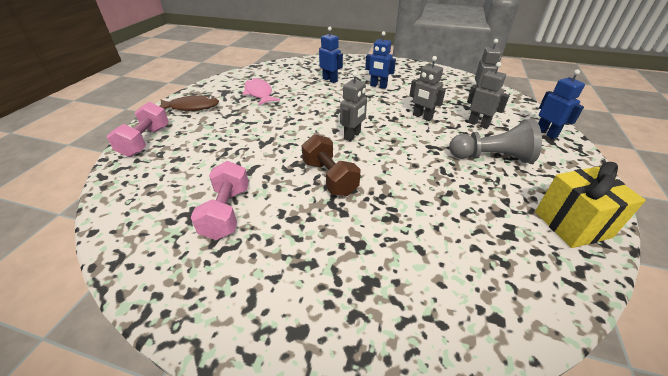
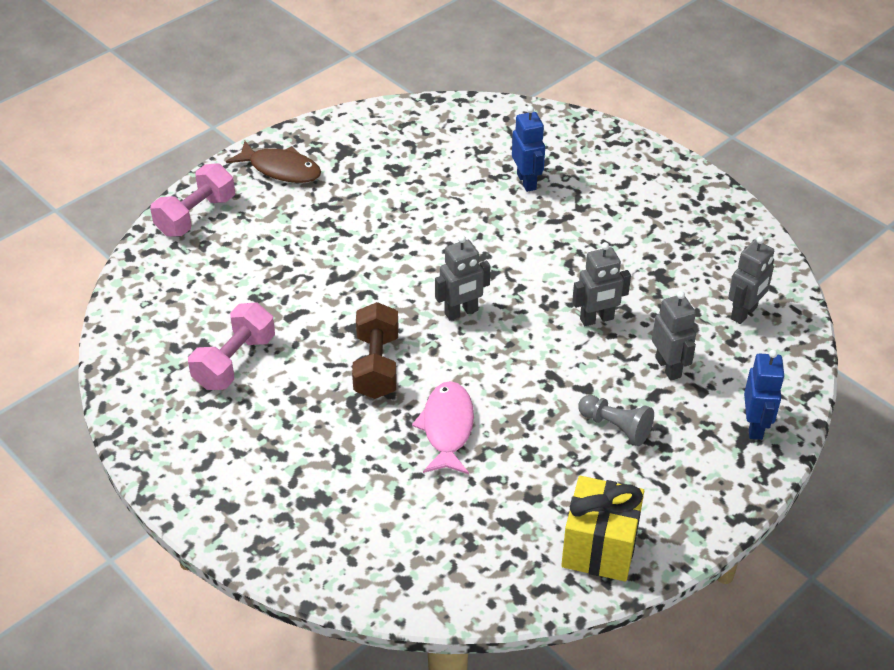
camera: 30 degrees right, 5 degrees up
pink fish [243,78,280,106] -> pink fish moved to [412,381,474,474]
blue robot [365,31,396,89] -> none
grey robot [409,56,446,121] -> grey robot turned 90 degrees counterclockwise [572,242,631,326]
grey pawn [449,119,542,163] -> grey pawn [578,395,654,446], size x0.63

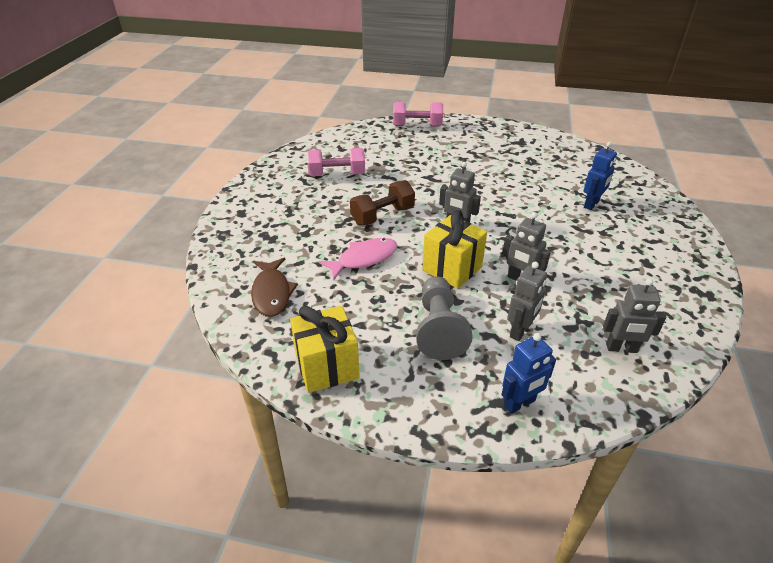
camera: 55 degrees right, 5 degrees down
brown fish [226,141,321,183] -> brown fish moved to [251,258,298,317]
grey pawn [578,395,654,446] -> grey pawn [416,276,473,360], size x1.60
none -> yellow gift [422,210,487,289]

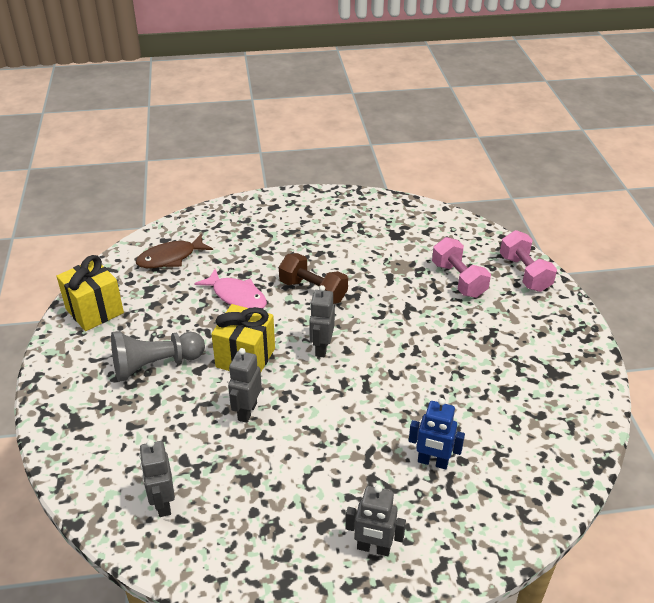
camera: 70 degrees right, 0 degrees up
pink dumbbell [307,148,365,176] -> pink dumbbell moved to [432,237,491,298]
blue robot [501,333,556,414] -> none
grey robot [507,262,547,341] -> grey robot moved to [345,485,406,556]

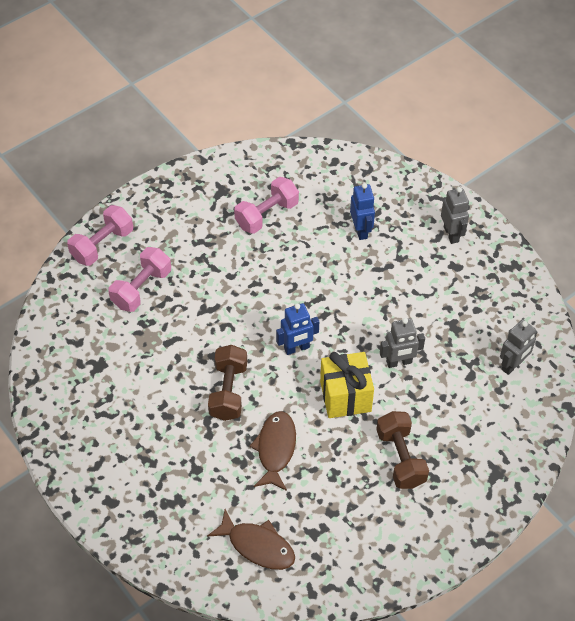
camera: 120 degrees left, 15 degrees up
yellow gift [57,255,124,331] -> none
grey pawn [111,331,205,382] -> brown dumbbell [376,411,429,489]
pink fish [194,269,267,309] -> brown fish [249,411,296,491]
grey robot [309,285,335,357] -> blue robot [276,303,319,355]
none -> pink dumbbell [234,177,299,234]

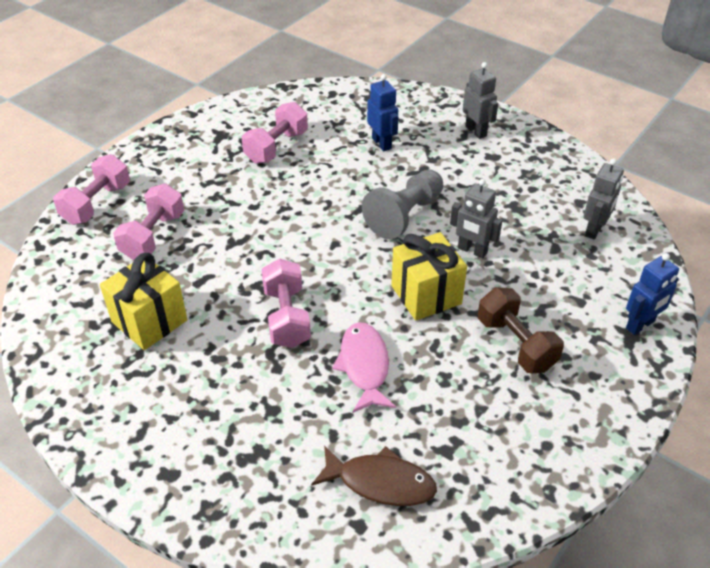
camera: 15 degrees left, 10 degrees down
brown dumbbell [208,345,247,421] -> pink dumbbell [261,259,311,348]
brown fish [249,411,296,491] -> pink fish [332,322,396,413]
blue robot [276,303,319,355] -> blue robot moved to [626,253,679,335]
grey robot [380,318,425,368] -> grey robot turned 60 degrees clockwise [450,179,502,258]
none -> yellow gift [100,253,188,350]
none -> grey pawn [362,170,443,239]

